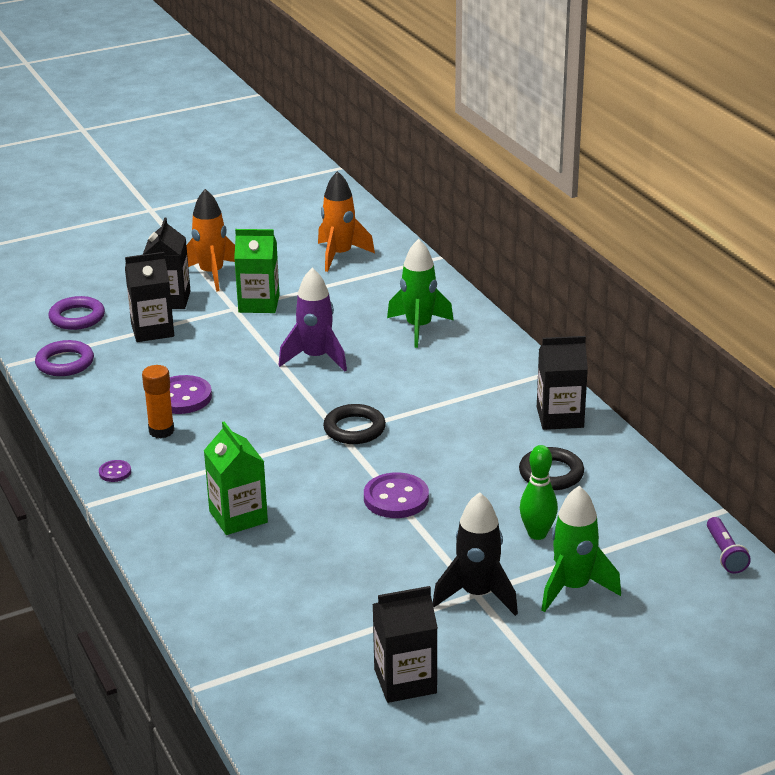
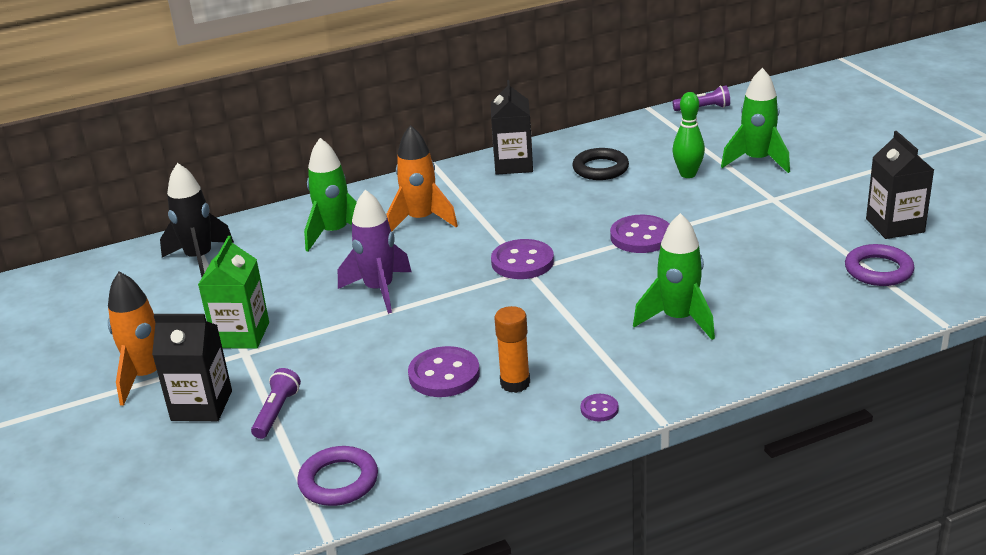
camera: 85 degrees left, 0 degrees up
purple ring [48,296,105,330] -> purple ring moved to [845,244,915,286]
black carton [125,252,174,342] -> purple flashlight [251,368,301,439]
green carton [204,421,268,535] -> green rocket [633,213,715,340]
orange rocket [318,171,375,272] -> orange rocket moved to [387,125,458,231]
black ring [323,404,386,444] -> purple button [491,239,554,279]
black rocket [433,492,518,616] -> black rocket moved to [160,163,234,277]

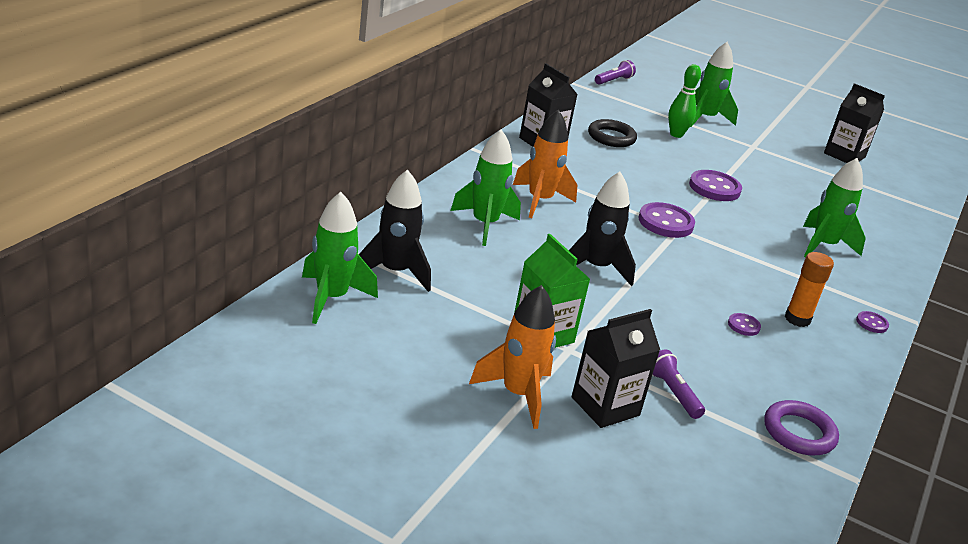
camera: 45 degrees left, 0 degrees up
purple rocket [338,190,412,314] -> black rocket [568,172,636,286]
purple button [408,346,480,397] -> purple button [728,313,761,336], size x0.50
purple ring [845,244,915,286] -> none
none -> green rocket [302,192,378,324]

